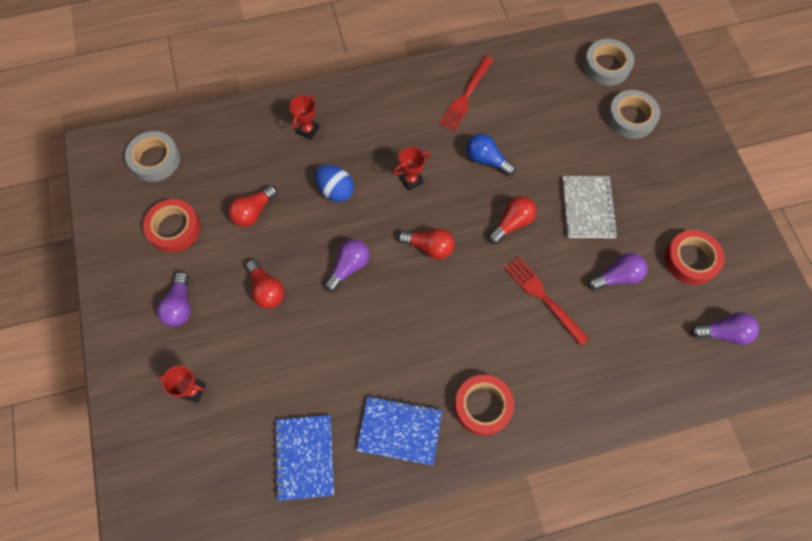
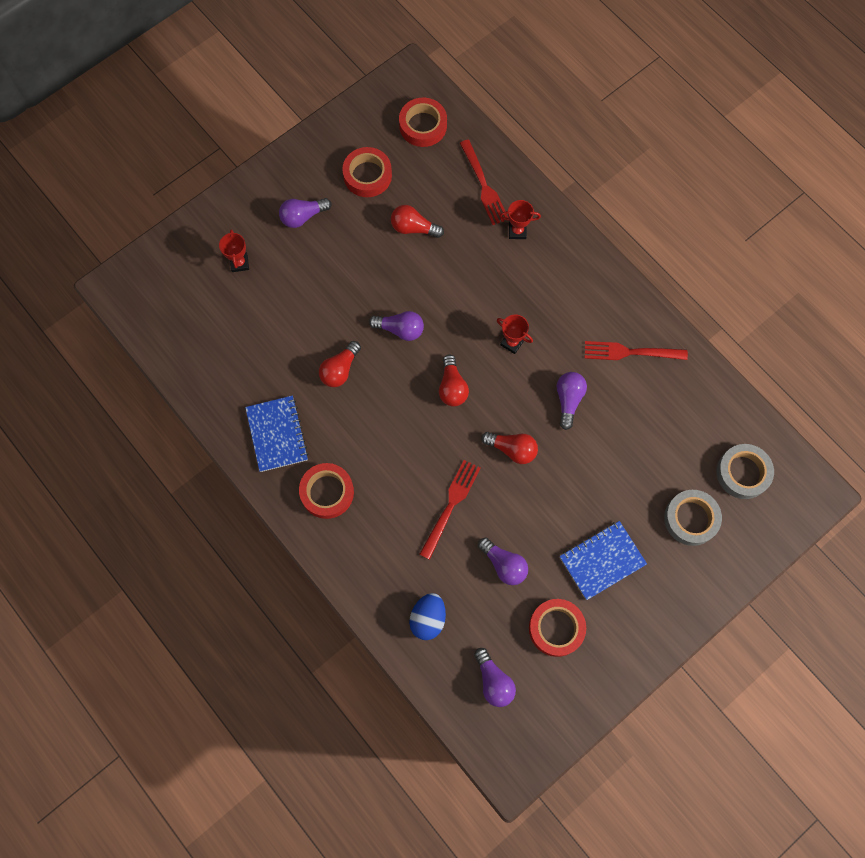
camera: 65 degrees right, 5 degrees up
grey tape [125,131,180,182] -> red tape [399,98,447,147]
red light bulb [246,259,284,309] -> red light bulb moved to [319,341,361,387]
blue notebook [274,415,334,501] -> blue notebook moved to [560,521,647,600]
blue egg [315,165,354,202] -> blue egg moved to [409,593,446,640]
blue light bulb [466,134,516,176] -> purple light bulb [557,372,587,430]
grey notebook [562,176,618,238] -> none
none -> red fork [460,140,508,225]

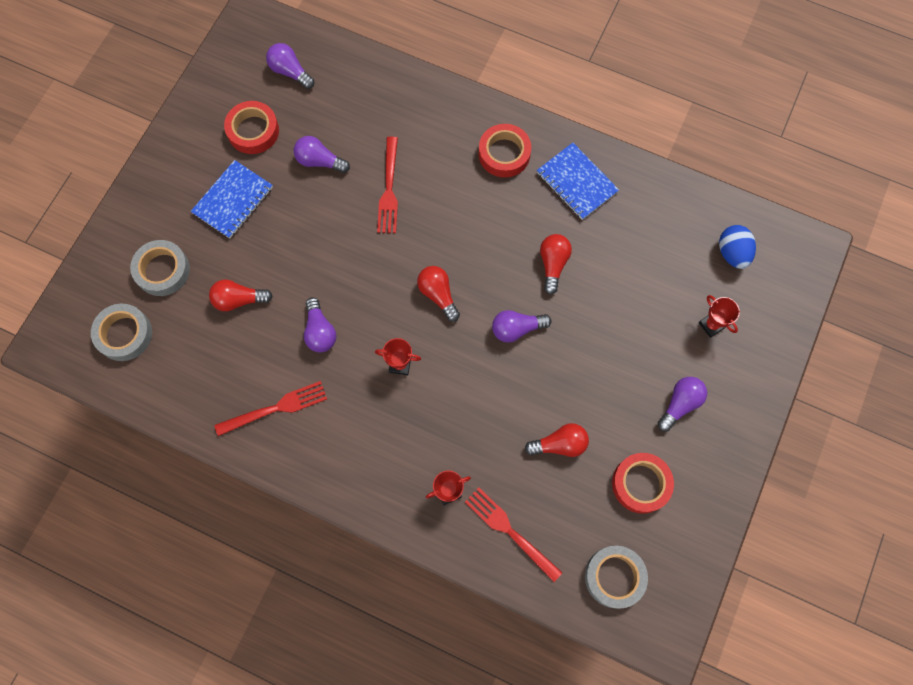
camera: 155 degrees right, 0 degrees up
red tape [399,98,447,147] -> grey tape [585,546,648,609]
blue egg [409,593,446,640] -> blue egg moved to [719,225,756,269]
red light bulb [481,432,538,464] -> red light bulb moved to [209,280,273,311]

